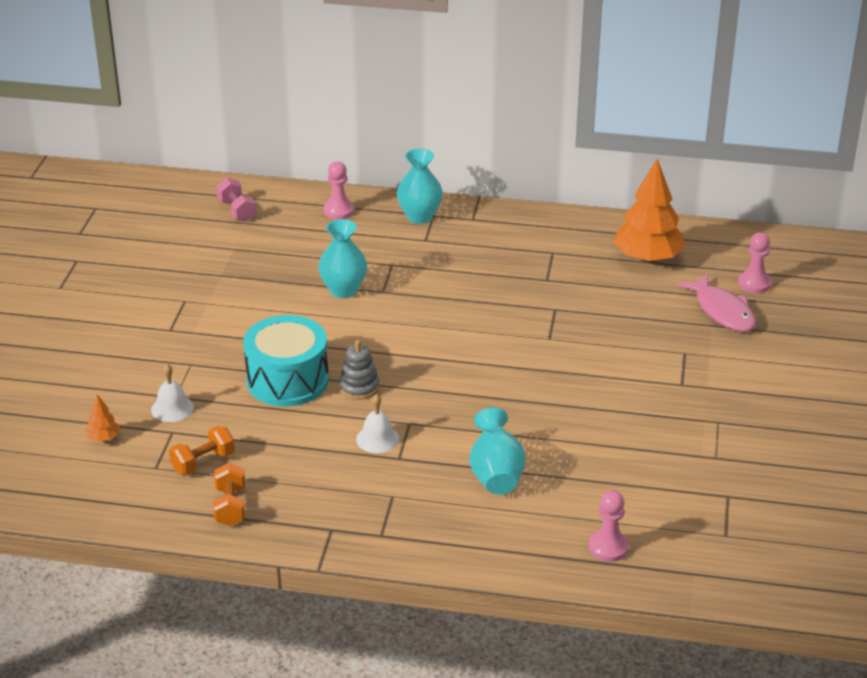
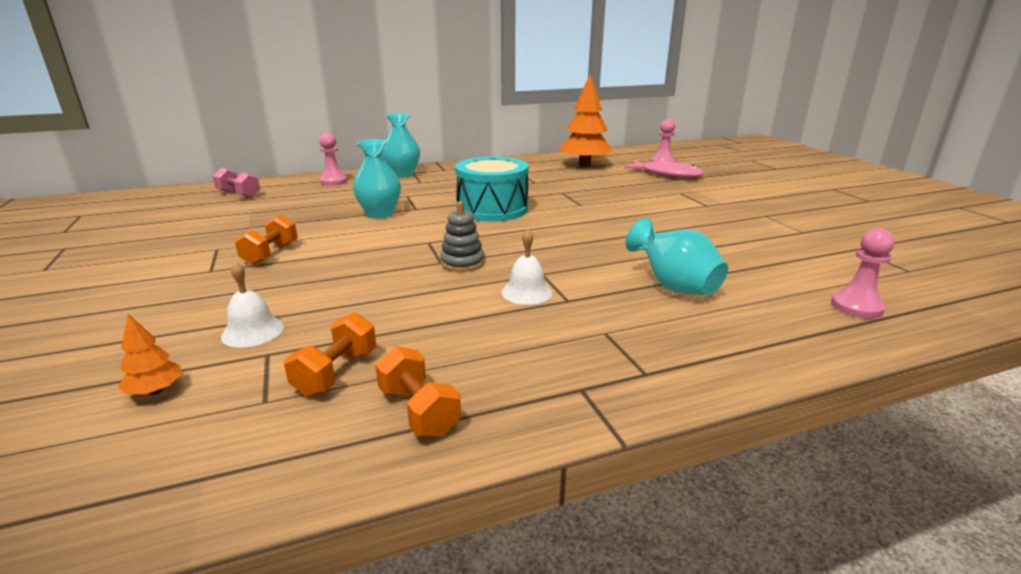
camera: 30 degrees left, 10 degrees down
turquoise drum [243,315,329,407] -> turquoise drum moved to [455,157,529,222]
none -> orange dumbbell [235,215,298,265]

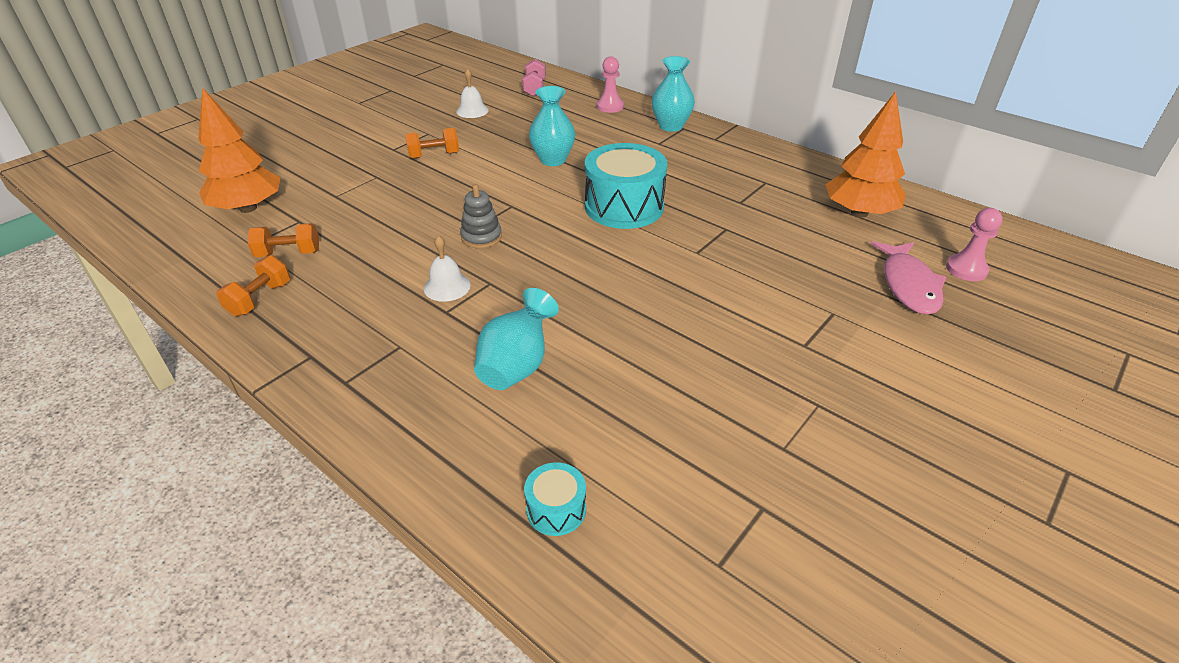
camera: 60 degrees right, 15 degrees up
orange tree [118,314,182,395] -> orange tree [198,88,280,213], size x2.37
white bell [221,261,284,348] -> white bell moved to [456,68,489,118]
pink pawn [831,228,895,319] -> turquoise drum [524,462,586,536]

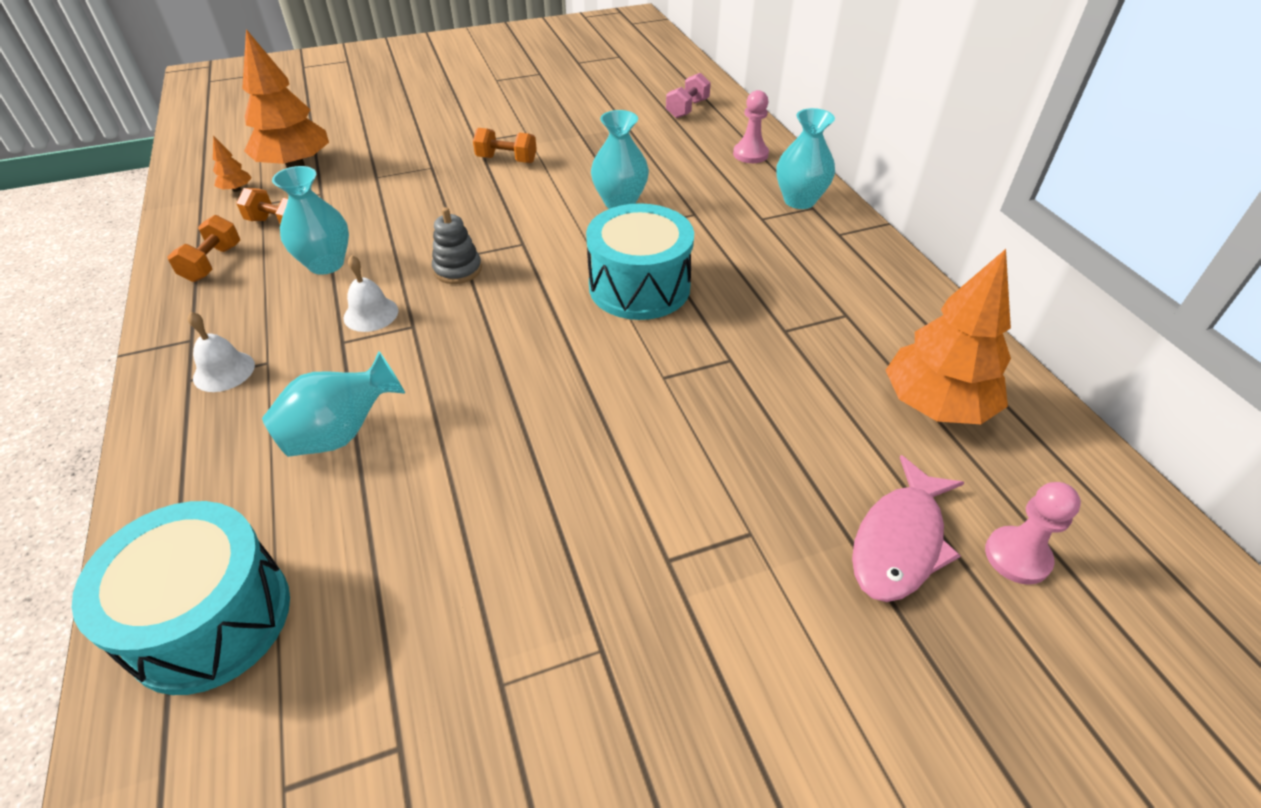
camera: 30 degrees right, 5 degrees up
orange dumbbell [216,255,290,317] -> orange dumbbell turned 45 degrees counterclockwise [167,215,240,282]
white bell [456,68,489,118] -> white bell moved to [188,312,255,392]
turquoise drum [524,462,586,536] -> turquoise drum [72,501,290,695], size x2.12
none -> orange tree [213,136,252,192]
none -> turquoise vase [272,166,349,275]

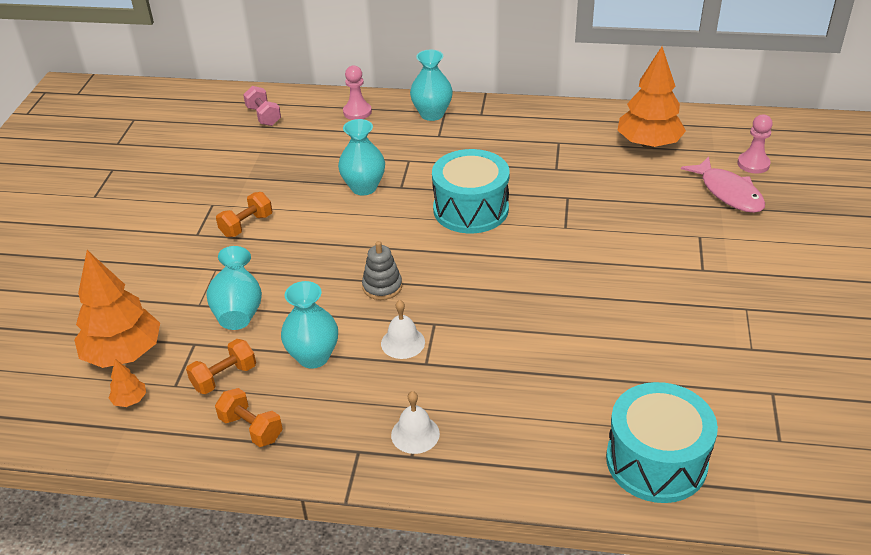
camera: 60 degrees left, 5 degrees down
turquoise vase [262,351,405,457] -> turquoise vase moved to [207,246,262,330]

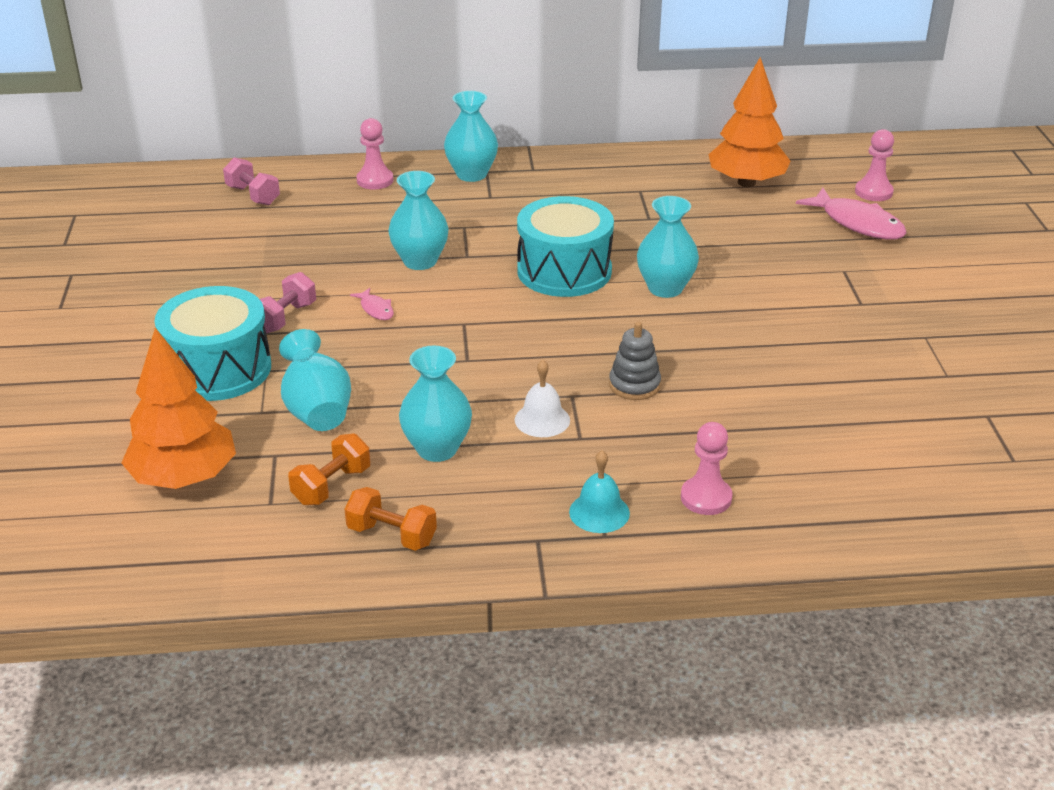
camera: 15 degrees left, 5 degrees down
orange tree [109,359,146,407] -> none
orange dumbbell [216,192,272,237] -> pink dumbbell [260,272,316,333]
grey stacking toy [362,241,402,300] -> grey stacking toy moved to [609,322,661,400]
white bell [391,391,440,454] -> turquoise bell [569,450,630,533]
turquoise drum [606,382,718,503] -> turquoise drum moved to [155,286,271,401]
none -> pink fish [350,288,394,320]
none -> turquoise vase [637,196,699,298]
none -> pink pawn [681,422,732,515]

